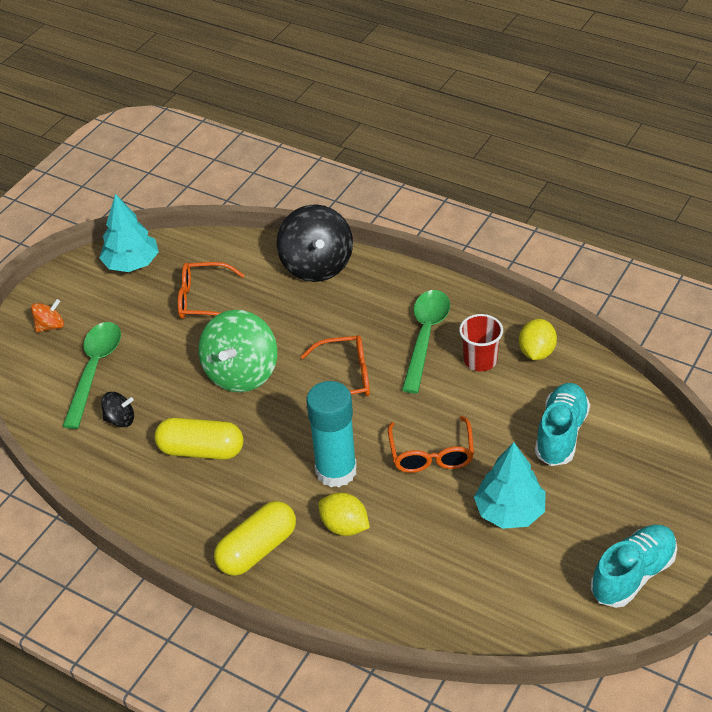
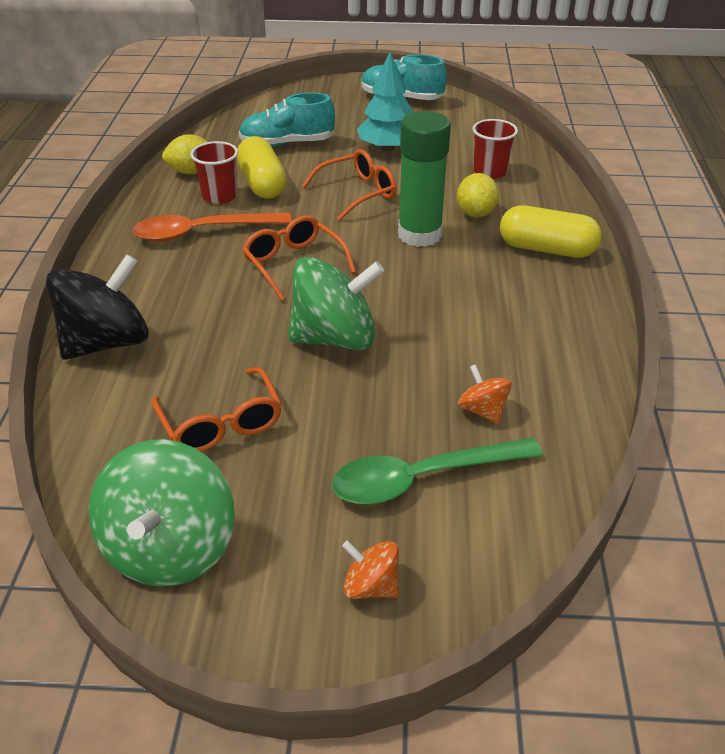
camera: 120 degrees left, 5 degrees down
turquoise tree [99,194,159,272] -> green spinning top [89,439,235,587]
black spinning top [101,392,134,427] -> orange spinning top [458,364,512,424]
yellow capsule [154,418,243,460] -> yellow capsule moved to [237,136,287,199]
turquoise glue stick [306,381,357,487] -> green glue stick [398,111,451,247]
green spoon [402,290,450,393] -> orange spoon [133,213,292,242]
none -> red cup [472,119,518,179]

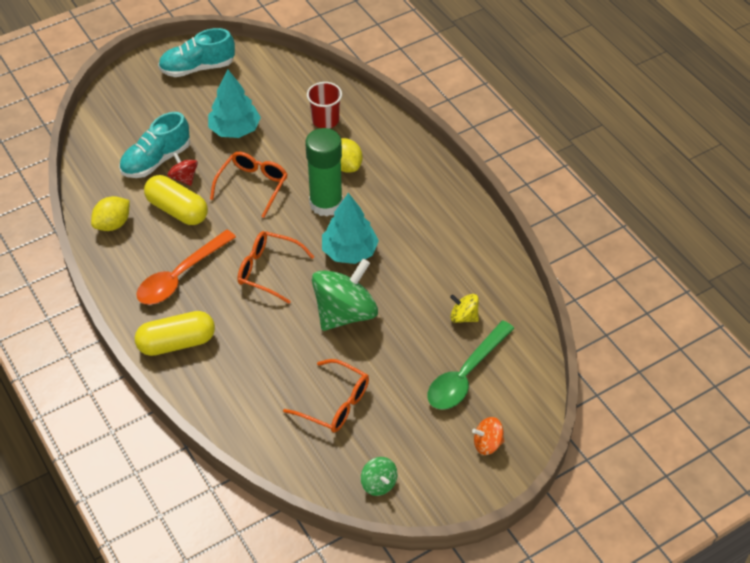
camera: 35 degrees left, 10 degrees up
black spinning top [46,254,149,360] -> none
green spinning top [89,439,235,587] -> green spinning top [361,457,398,496], size x0.48
red cup [191,141,238,204] -> none
orange spinning top [458,364,512,424] -> yellow spinning top [450,294,479,323]
yellow capsule [500,205,602,258] -> yellow capsule moved to [135,311,215,356]
none -> red spinning top [167,152,198,186]
none -> turquoise tree [322,193,379,264]

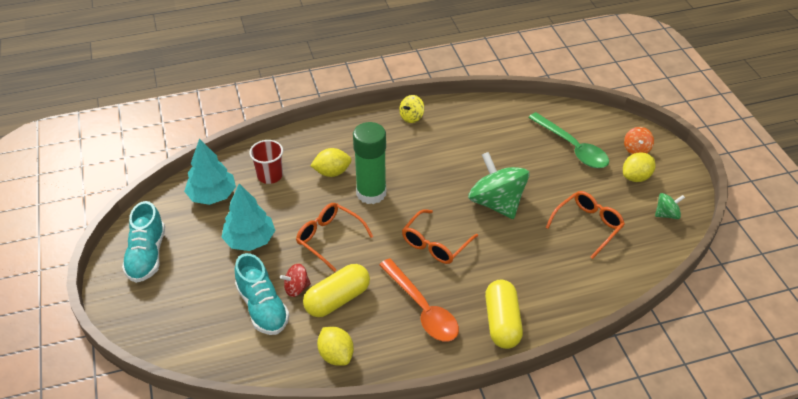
camera: 75 degrees left, 5 degrees down
turquoise tree [322,193,379,264] -> turquoise tree moved to [184,139,236,205]
yellow spinning top [450,294,479,323] -> yellow spinning top moved to [399,95,424,123]
none -> yellow lemon [623,152,655,182]

